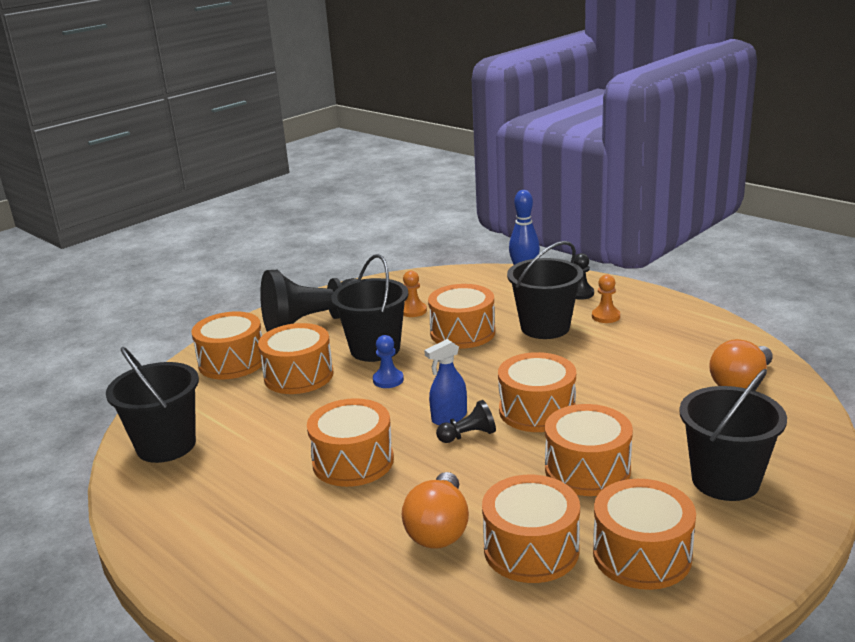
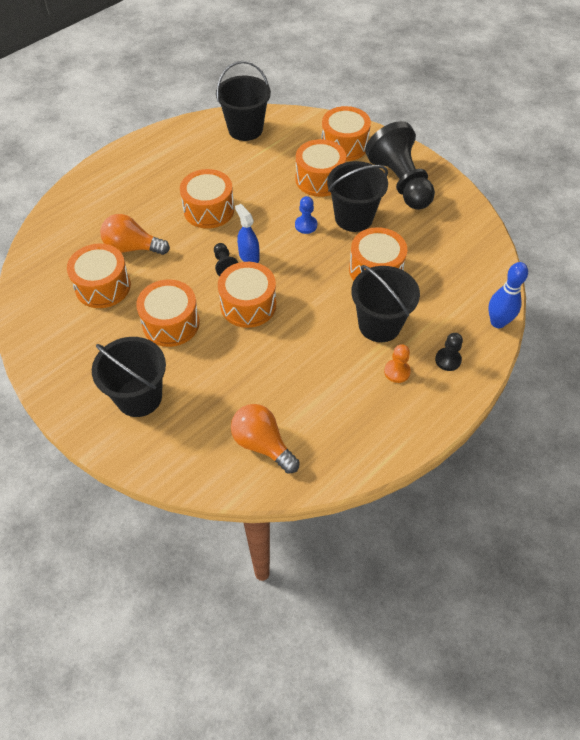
camera: 90 degrees right, 30 degrees up
orange pawn [403,271,427,317] -> none
orange drum [593,479,696,590] -> none

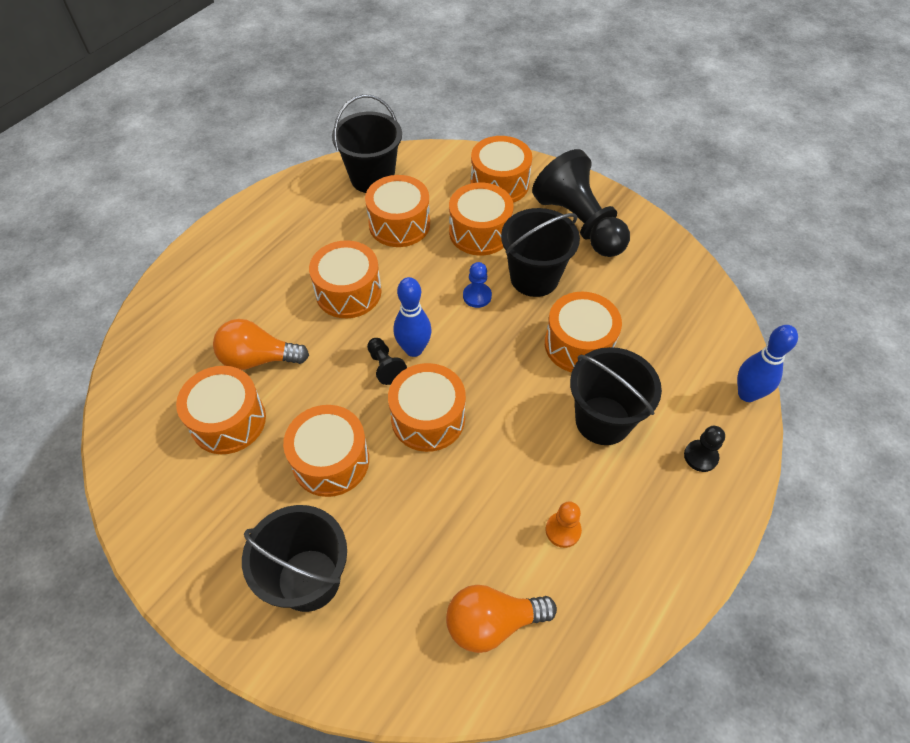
camera: 10 degrees left, 0 degrees up
orange light bulb [231,404,300,474] -> orange light bulb turned 45 degrees counterclockwise [446,585,557,653]
blue spray bottle [235,204,259,263] -> blue bowling pin [393,277,432,357]
orange pawn [384,344,411,383] -> orange pawn moved to [546,501,582,548]
none -> orange drum [365,175,430,247]

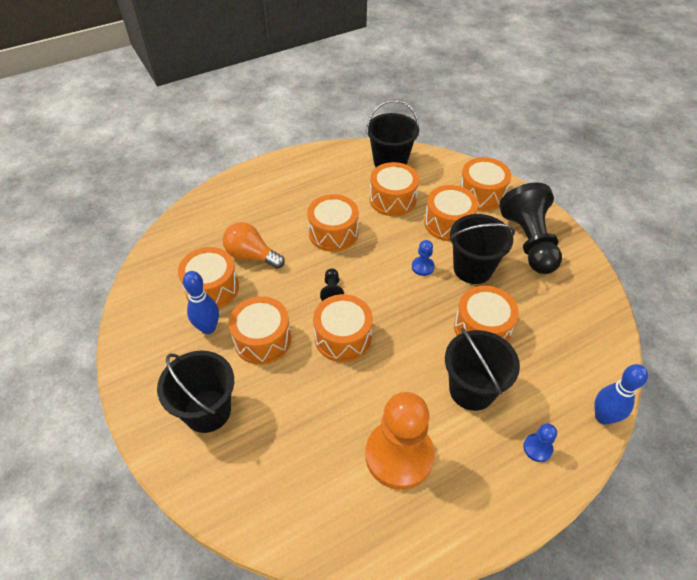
camera: 25 degrees right, 5 degrees down
blue bowling pin [393,277,432,357] -> blue bowling pin moved to [183,271,219,334]
orange light bulb [446,585,557,653] -> none
orange pawn [546,501,582,548] -> orange pawn [365,392,435,490], size x2.38
black pawn [684,426,725,472] -> blue pawn [523,423,557,462]

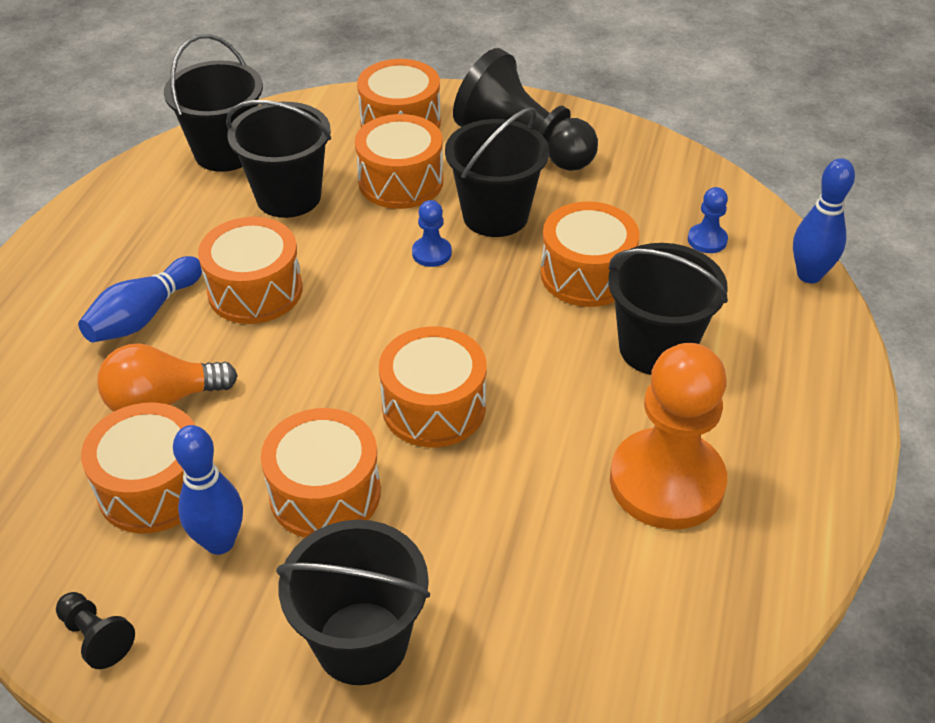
camera: 45 degrees left, 5 degrees down
black pawn [320,269,344,301] -> black pawn moved to [56,592,135,669]
orange drum [370,162,419,216] -> black bucket [226,100,331,218]
blue pawn [523,423,557,462] -> blue pawn moved to [688,187,728,253]
none -> blue bowling pin [78,256,202,342]

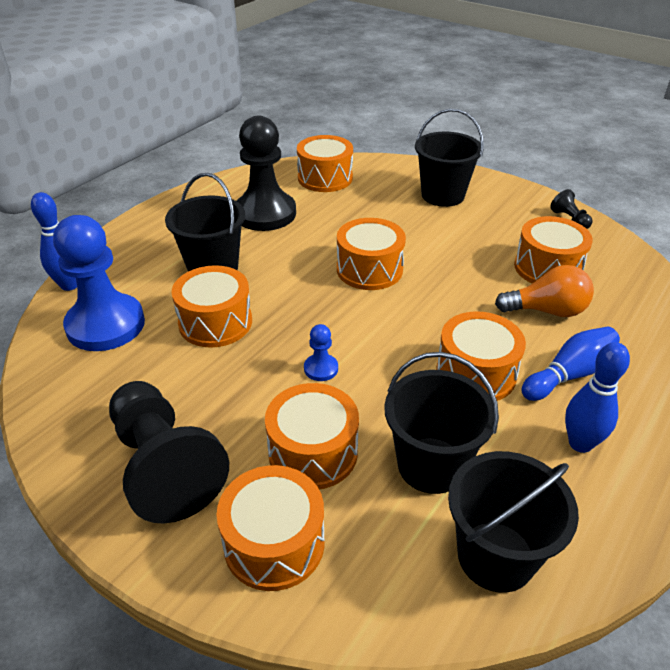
camera: 160 degrees left, 5 degrees down
blue bowling pin [173,425,243,555] -> blue bowling pin moved to [565,342,630,453]
orange drum [261,408,381,538] -> orange drum moved to [297,135,353,192]
black bucket [445,107,549,237] -> none
orange pawn [610,343,727,530] -> black pawn [237,116,296,231]
blue pawn [688,187,728,253] -> blue pawn [53,215,145,351], size x2.38

